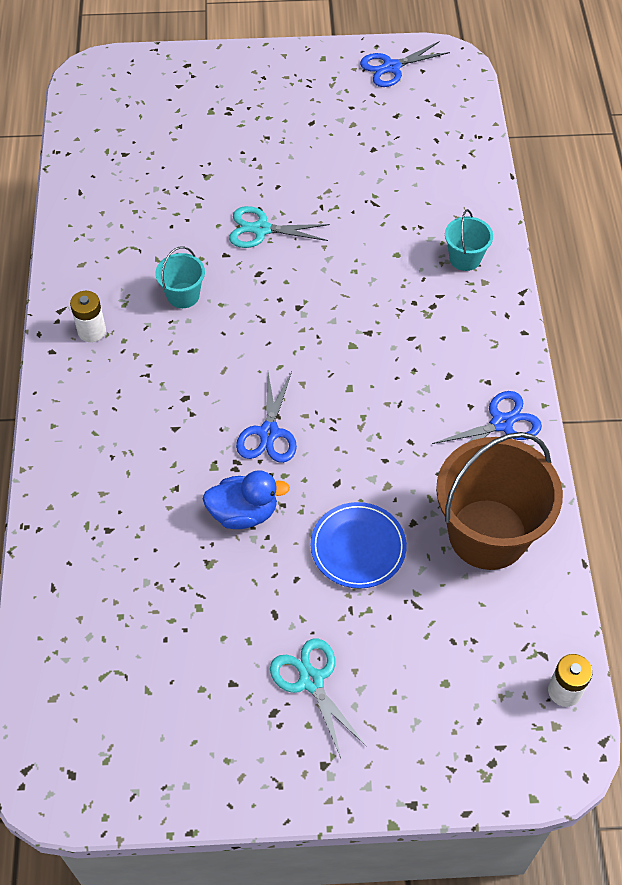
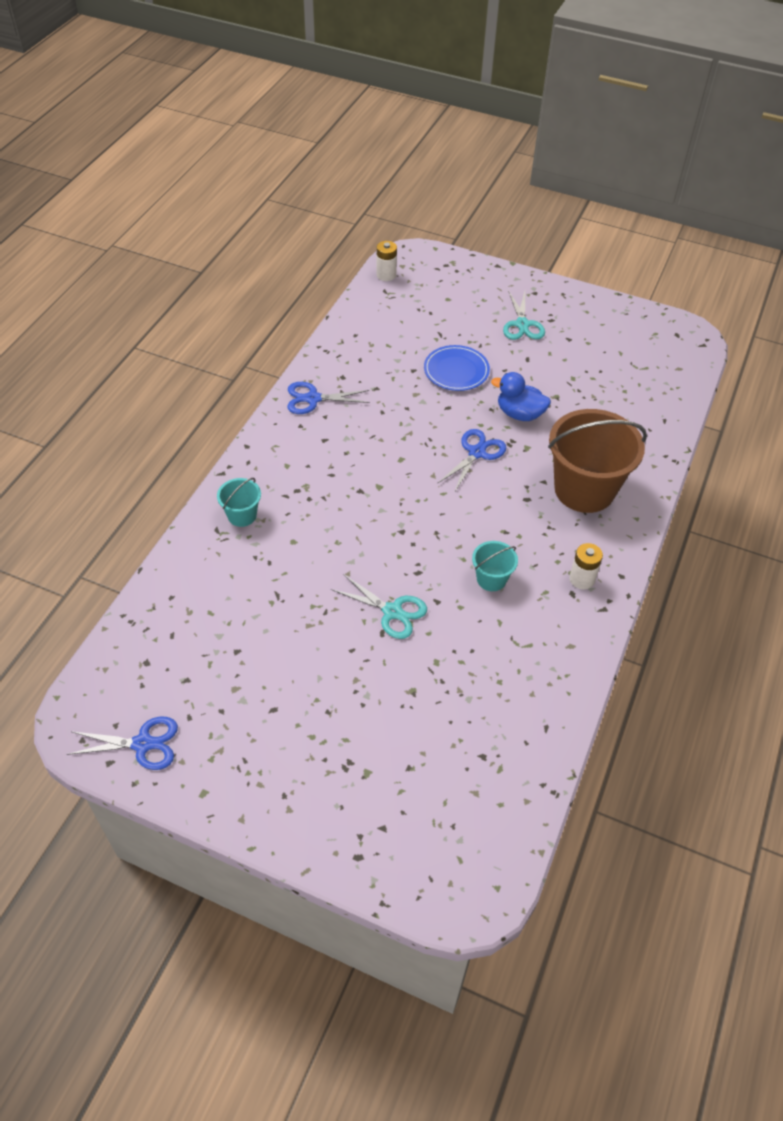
camera: 155 degrees left, 5 degrees down
brown bucket [436,432,563,570] -> brown bucket moved to [548,409,647,513]

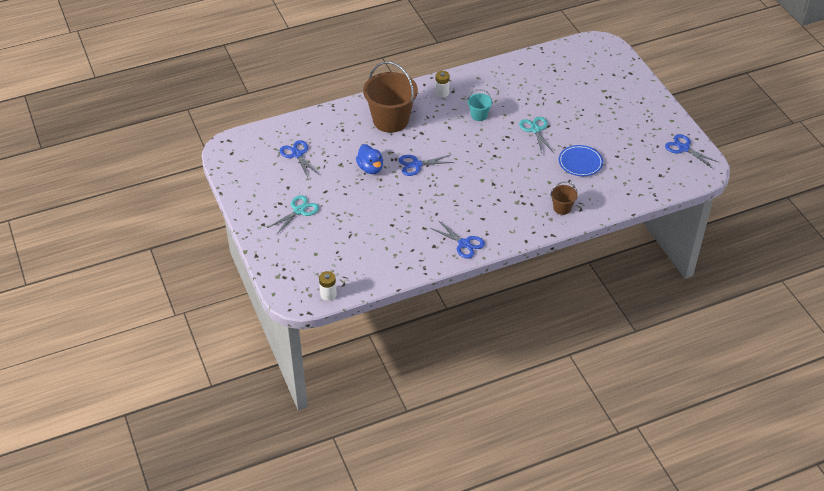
camera: 135 degrees left, 5 degrees down
turquoise bucket [217,478,261,527] -> brown bucket [551,181,578,215]
blue plate [424,345,490,391] -> blue plate moved to [559,145,603,176]
none -> blue scissors [279,140,318,178]

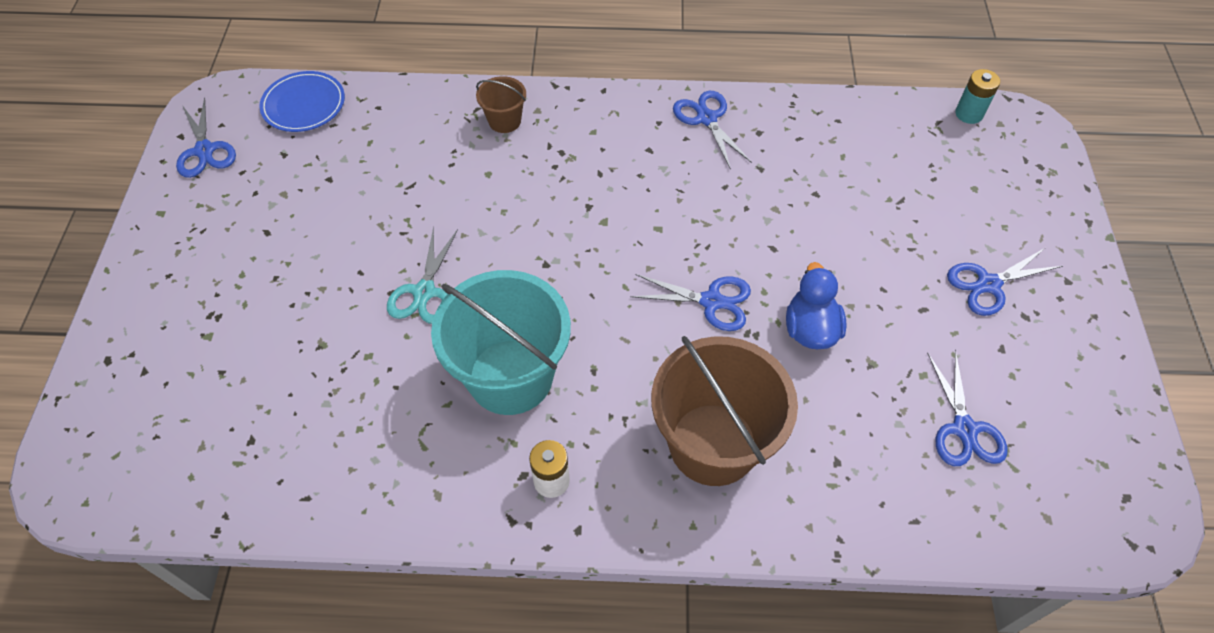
camera: 155 degrees left, 10 degrees up
turquoise scissors [267,195,319,235] -> blue scissors [947,248,1063,316]
white battery [319,271,337,301] -> turquoise battery [955,69,1000,124]
turquoise bucket [468,89,493,121] -> turquoise bucket [431,270,571,415], size x2.16
blue plate [559,145,603,176] -> blue plate moved to [259,71,345,132]

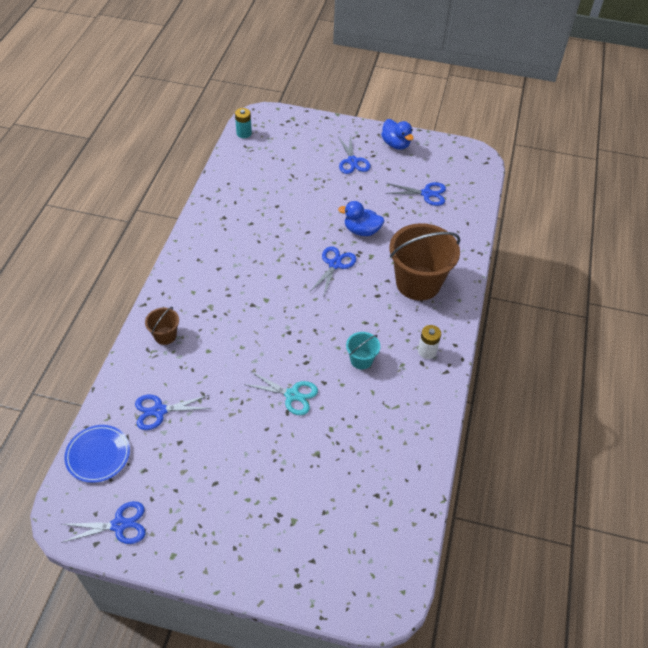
camera: 80 degrees left, 5 degrees down
turquoise bucket [431,270,571,415] -> turquoise bucket [346,332,380,369], size x0.46
blue scissors [673,91,752,170] -> blue scissors moved to [135,395,212,430]
none -> blue duck [381,119,414,150]

